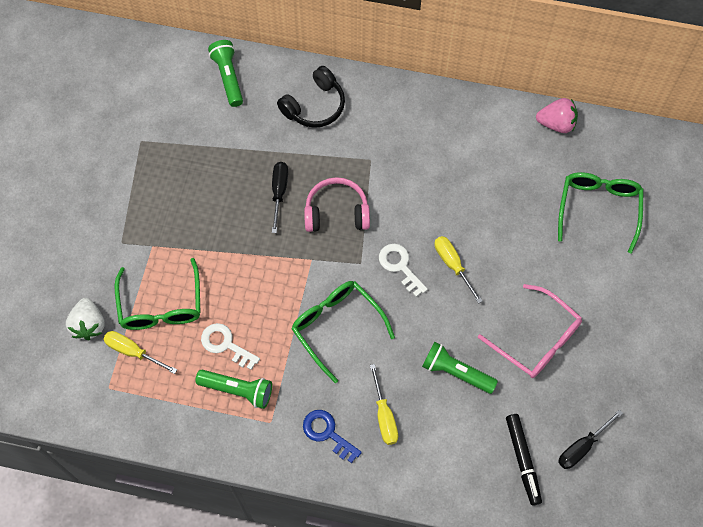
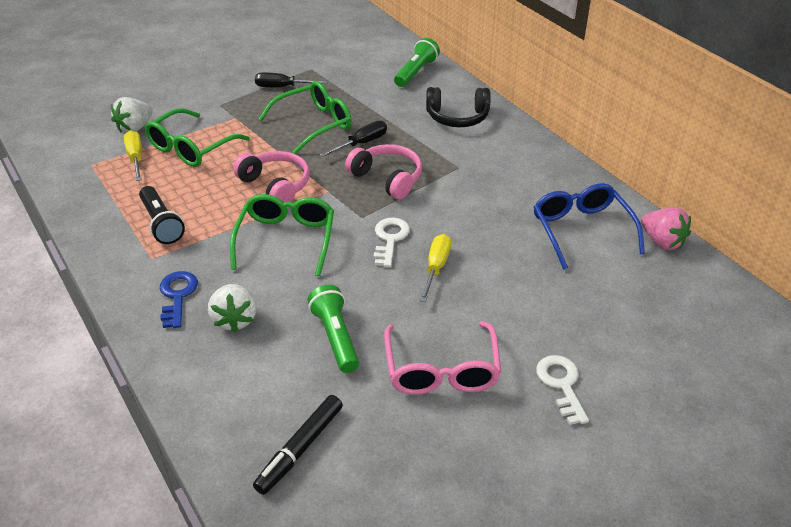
camera: 45 degrees right, 25 degrees down
green flashlight [195,370,272,409] -> black flashlight [139,186,185,244]
white key [201,323,260,370] -> white key moved to [536,355,589,425]
yellow screwdriver [370,364,398,445] -> white strawberry [208,284,256,332]
green glasses [558,172,644,253] -> green glasses moved to [258,81,352,154]
black screwdriver [558,409,623,469] -> black screwdriver moved to [255,73,328,87]
none -> pink headphones [233,151,310,202]
none -> blue glasses [534,183,645,270]

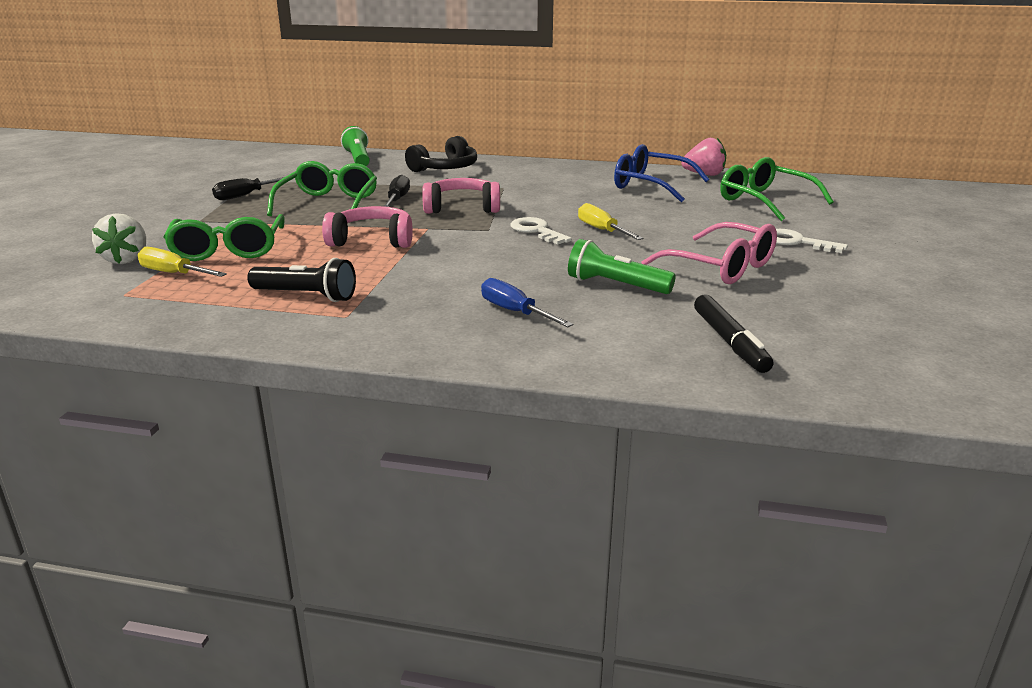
camera: 45 degrees left, 15 degrees down
blue key [160,271,198,328] -> none
white strawberry [208,284,256,332] -> blue screwdriver [481,278,573,327]
green glasses [230,194,334,276] -> green glasses moved to [720,157,834,221]

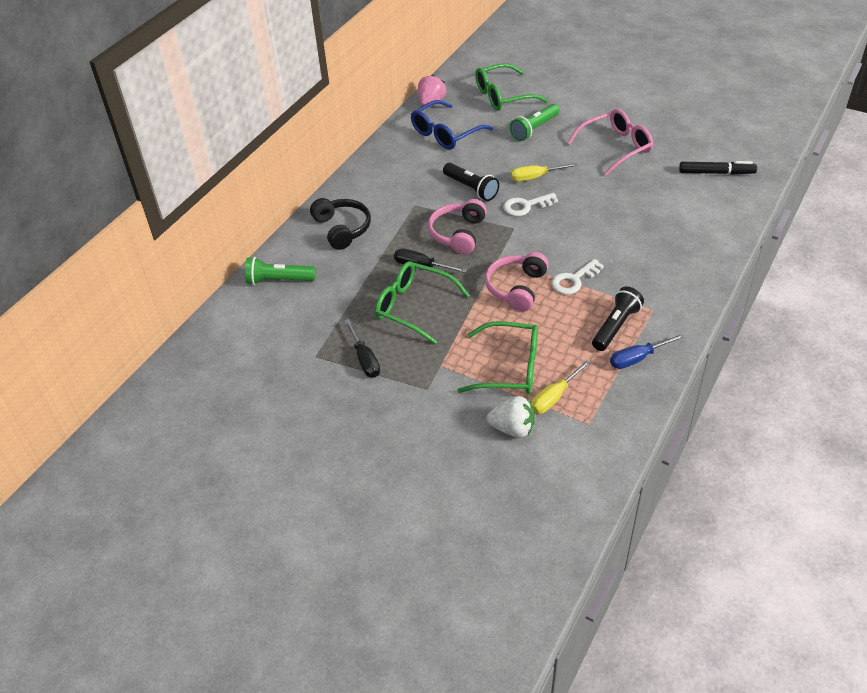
camera: 70 degrees left, 20 degrees up
blue screwdriver [481,278,573,327] -> blue screwdriver moved to [610,334,685,369]
green flashlight [568,239,676,294] -> green flashlight moved to [510,104,559,141]
white key [776,229,848,253] -> white key moved to [551,259,604,295]
none -> black flashlight [443,163,499,201]

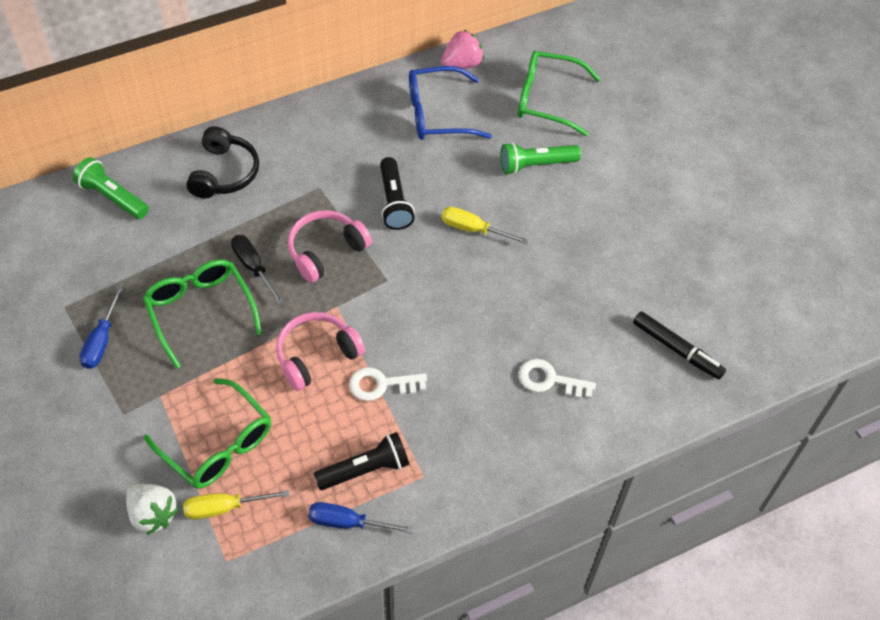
camera: 30 degrees right, 10 degrees up
black screwdriver [344,319,380,378] -> blue screwdriver [79,285,124,369]
white key [503,193,558,216] -> white key moved to [519,359,596,399]
pink glasses [567,109,653,175] -> none

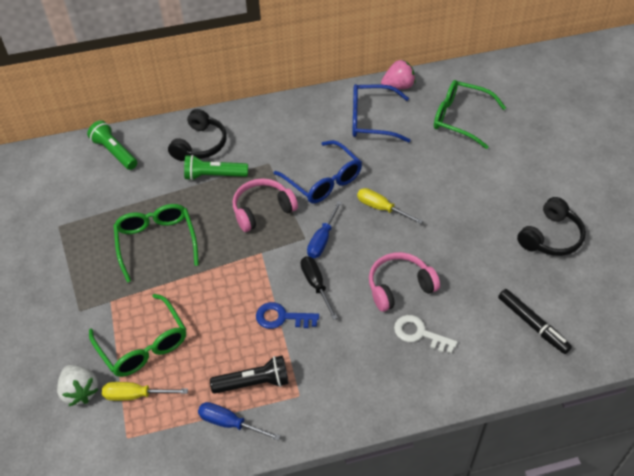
camera: 15 degrees right, 5 degrees down
blue screwdriver [79,285,124,369] -> blue screwdriver moved to [307,201,342,258]
black screwdriver [231,235,284,304] -> black screwdriver moved to [301,256,338,320]
pink headphones [276,312,365,391] -> pink headphones moved to [369,252,440,312]
white key [349,367,427,401] -> blue key [256,302,319,329]
black flashlight [380,157,415,230] -> blue glasses [274,140,362,204]
green flashlight [500,142,581,175] -> green flashlight moved to [184,155,248,181]
none -> black headphones [517,197,586,256]

